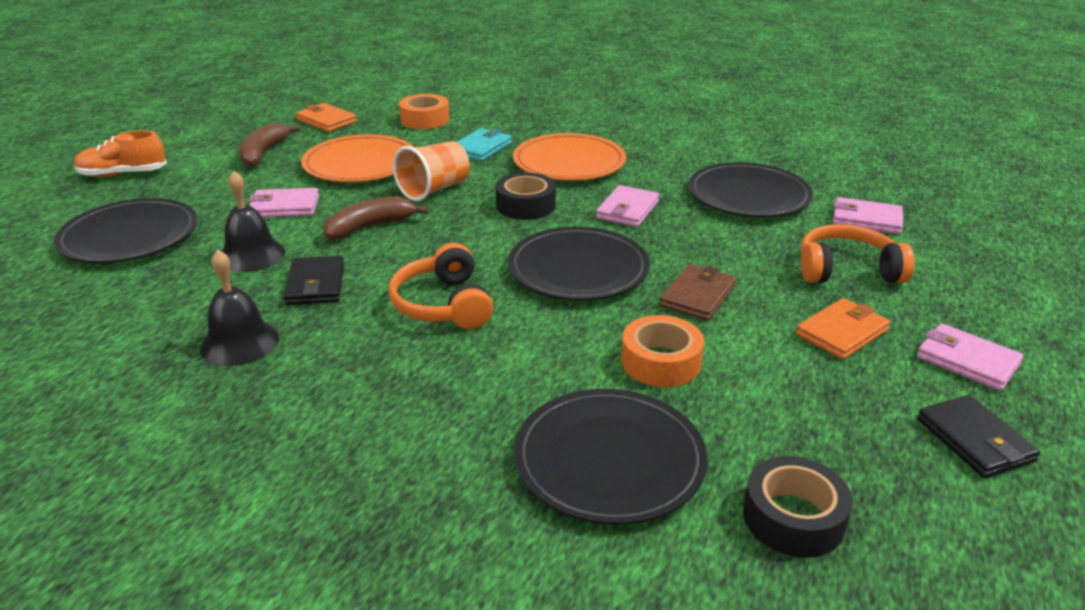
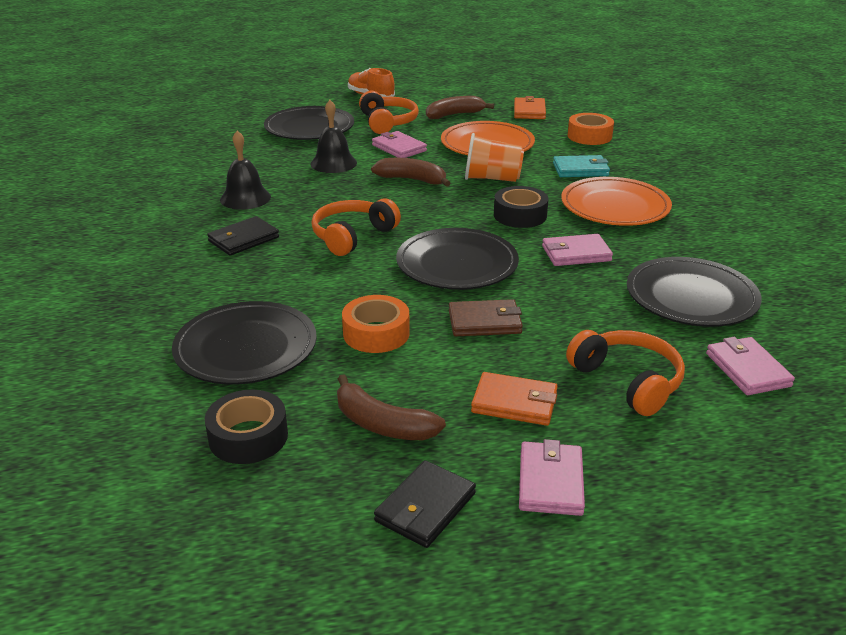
camera: 55 degrees right, 0 degrees up
black wallet [283,256,344,305] -> black wallet moved to [207,216,279,256]
none -> brown banana [337,374,446,440]
none -> orange headphones [359,91,419,134]

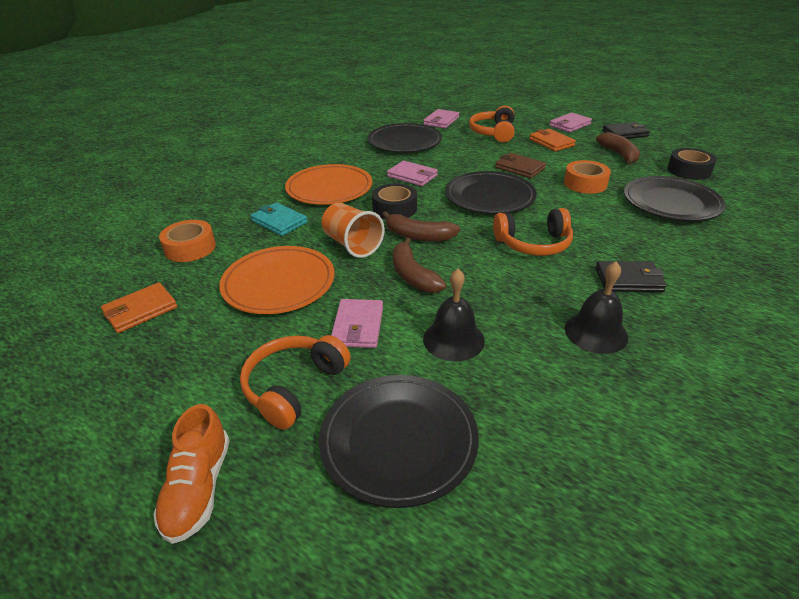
camera: 135 degrees left, 5 degrees up
brown banana [426,96,494,119] -> brown banana moved to [382,211,460,242]

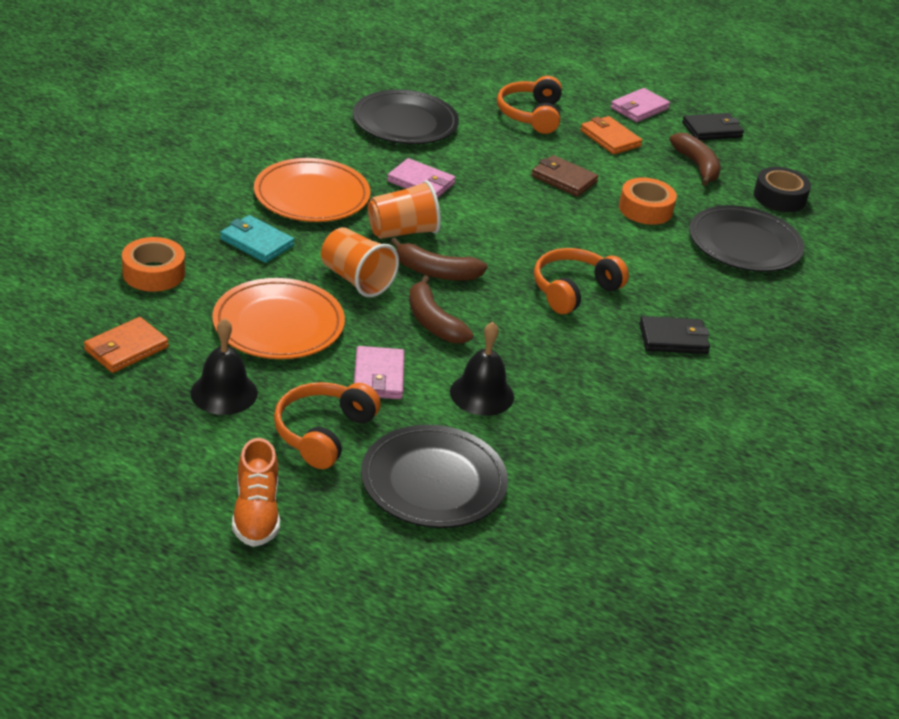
camera: 10 degrees left, 0 degrees up
black tape [372,183,417,219] -> orange cup [368,180,441,239]
pink wallet [423,109,459,128] -> none
black plate [445,171,536,214] -> none
orange headphones [493,208,573,256] -> orange headphones turned 150 degrees clockwise [534,248,629,314]
black bell [565,261,628,354] -> black bell moved to [191,318,258,415]

